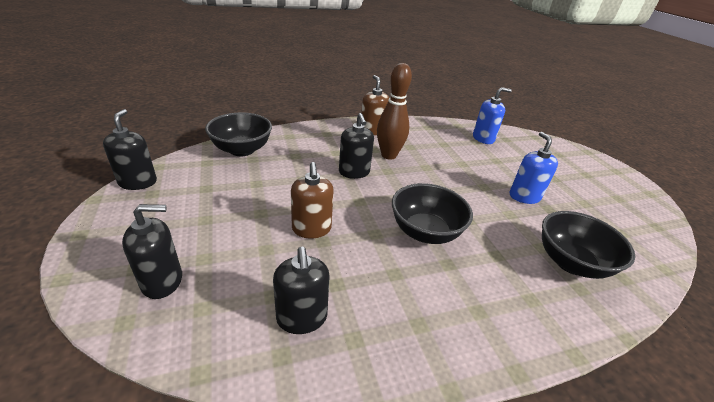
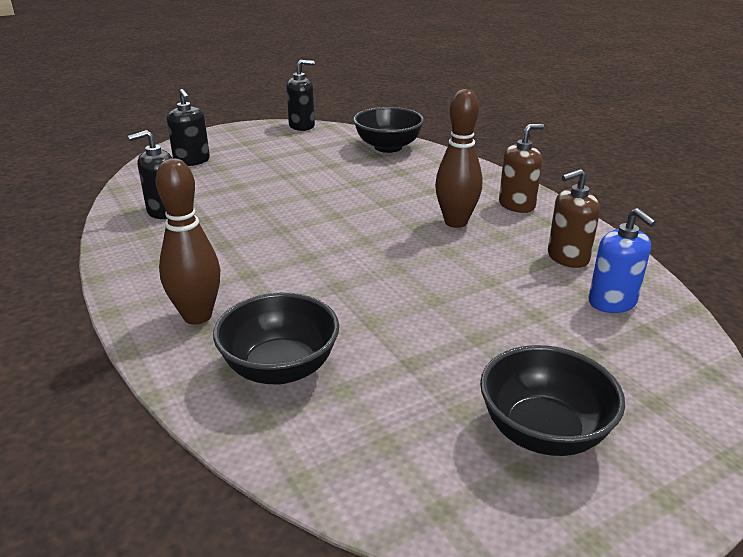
camera: 80 degrees right, 5 degrees down
brown soap dispenser [291,162,333,238] -> brown soap dispenser moved to [548,169,600,268]
black soap dispenser [339,113,374,179] -> none
black bowl [392,183,473,244] -> black bowl moved to [480,345,625,456]
blue soap dispenser [510,132,558,204] -> none
none -> brown bowling pin [156,158,220,325]

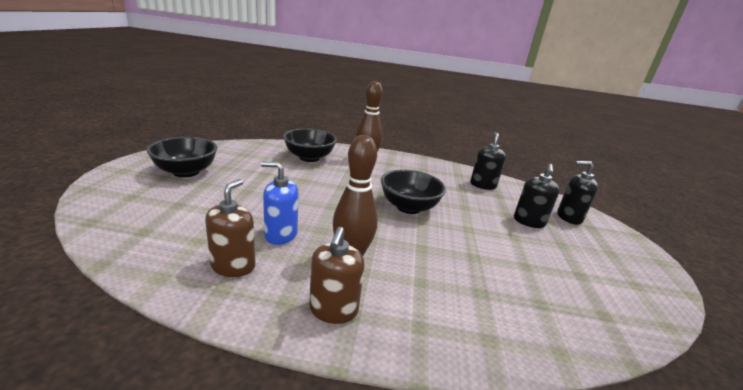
camera: 125 degrees right, 5 degrees down
black soap dispenser [286,60,315,131] -> black soap dispenser moved to [514,164,560,228]
black bowl [353,107,424,153] -> black bowl moved to [381,170,446,214]
blue soap dispenser [589,208,656,313] -> blue soap dispenser moved to [261,162,298,245]

